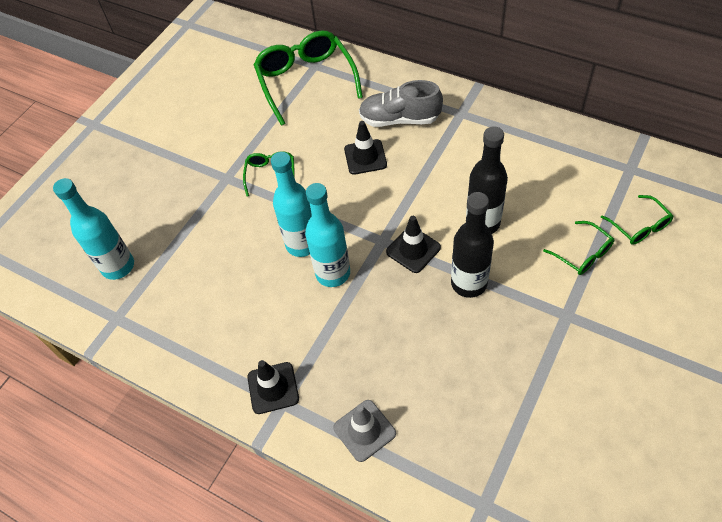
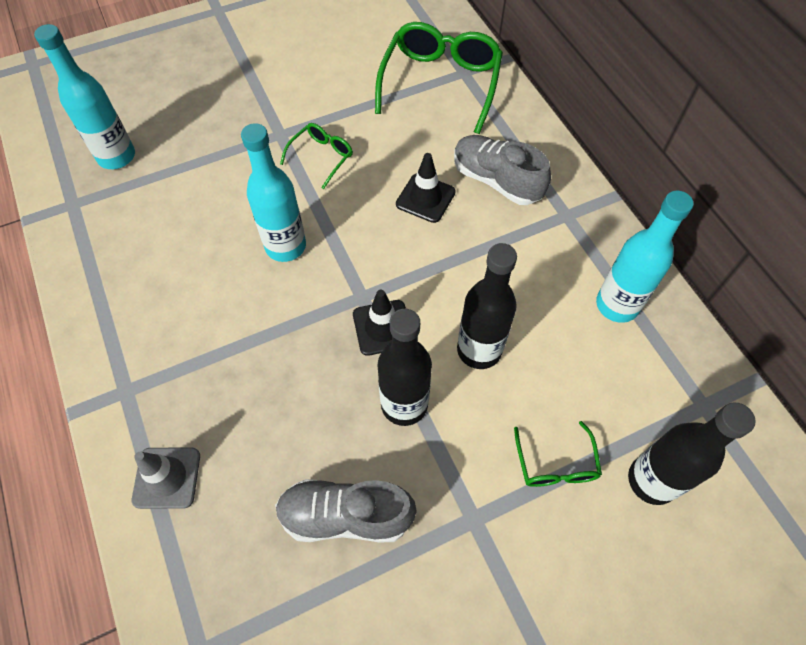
camera: 30 degrees right, 5 degrees up
black traffic cone [247,360,299,414] -> none
turquoise bottle [305,183,350,287] -> turquoise bottle moved to [596,191,694,323]
green glasses [601,195,674,245] -> black bottle [628,402,755,505]
none -> grey shoe [275,479,417,542]

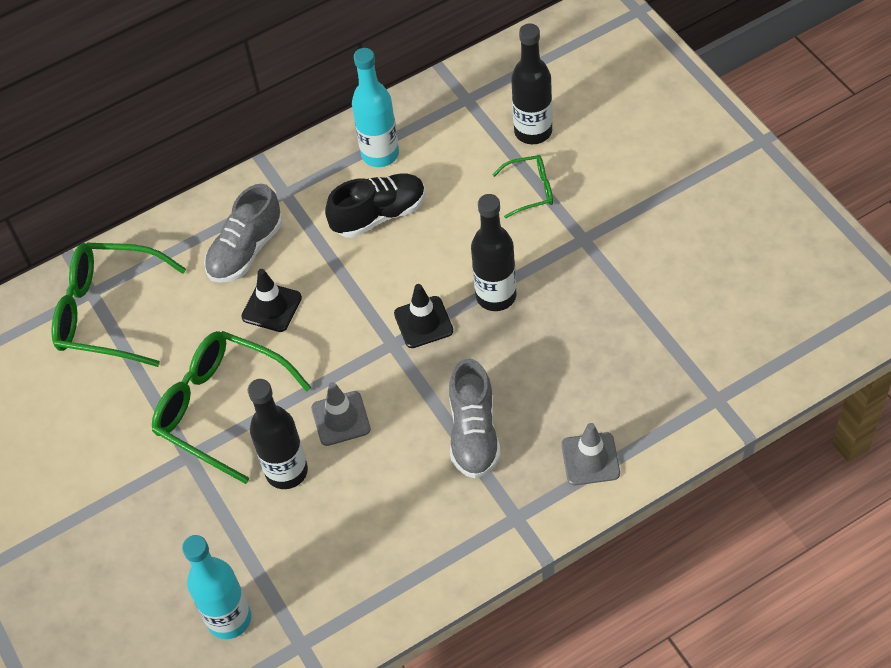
camera: 90 degrees left, 5 degrees down
turquoise bottle [241,123,306,262] -> grey traffic cone [311,382,371,446]
grey shoe [275,479,417,542] -> grey shoe moved to [449,358,501,479]
green glasses [280,123,353,189] -> green glasses [152,331,311,484], size x2.00
black bottle [457,243,517,369] -> black bottle moved to [248,379,308,489]
none -> black shoe [325,173,425,238]

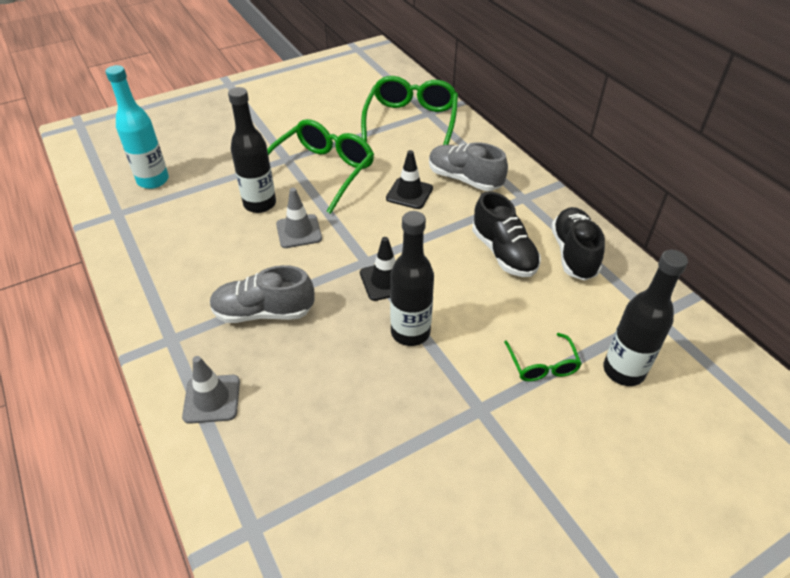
camera: 85 degrees right, 10 degrees down
turquoise bottle [352,48,399,167] -> black shoe [551,207,605,281]

